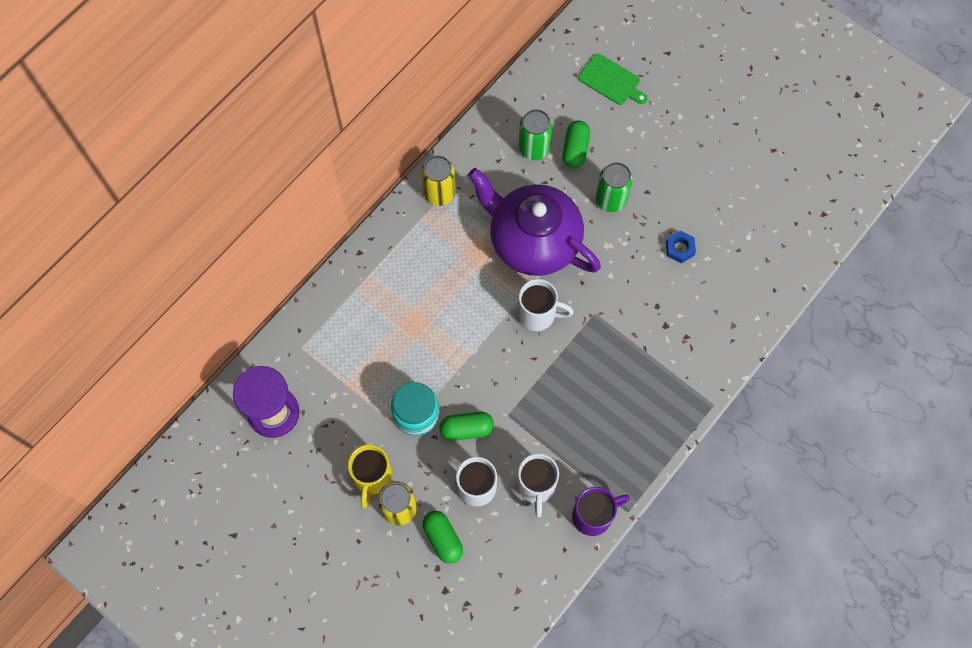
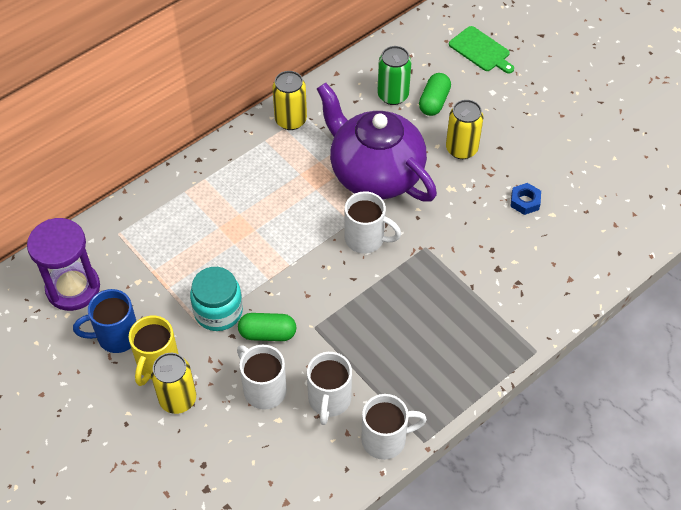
camera: 10 degrees right, 15 degrees down
green capsule [422,511,463,564] -> none
purple mug [572,487,630,536] -> white mug [361,394,427,460]
green can [596,162,633,212] -> yellow can [446,100,483,159]
none -> blue mug [73,289,136,353]

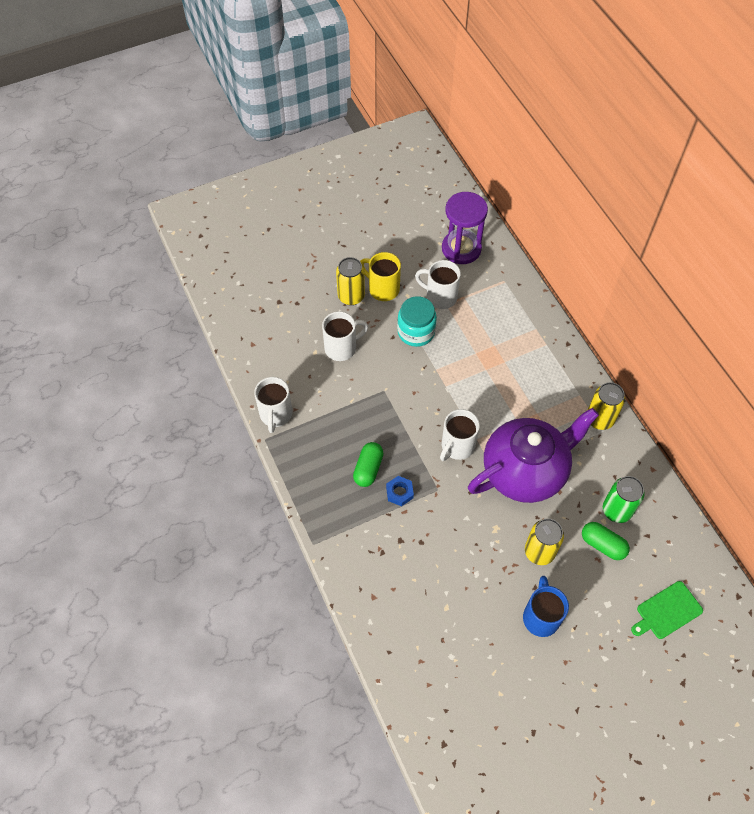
camera: 105 degrees right, 5 degrees up
blue mug [73,289,136,353] -> blue mug moved to [523,576,569,637]
green capsule [238,313,296,341] -> green capsule moved to [353,442,384,487]
white mug [307,352,352,425] -> white mug moved to [415,260,461,309]
blue nut [510,183,541,215] -> blue nut moved to [386,476,414,506]

